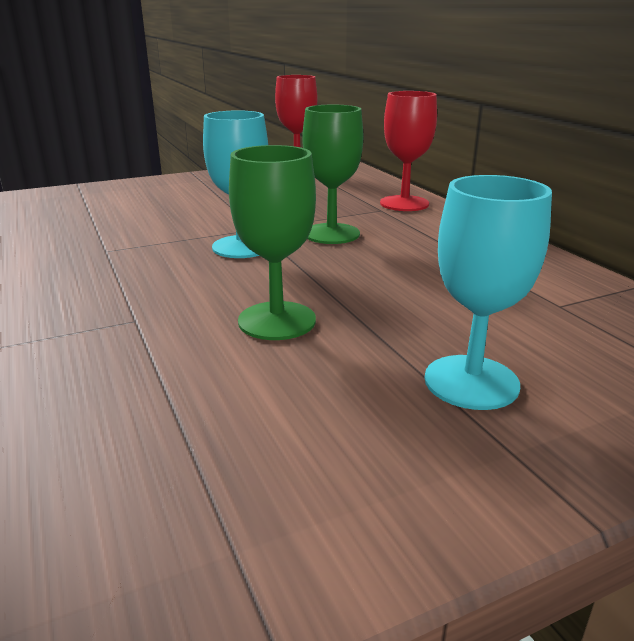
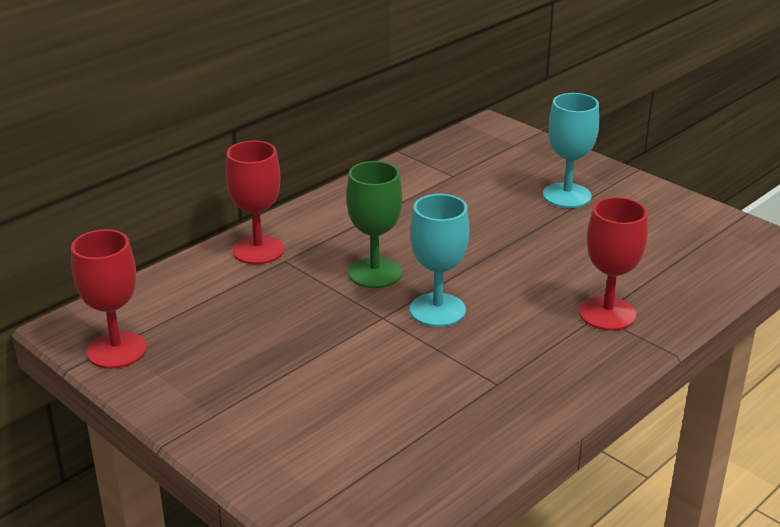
camera: 110 degrees left, 5 degrees up
green goblet [229,145,316,340] -> none
none -> red goblet [579,197,648,331]

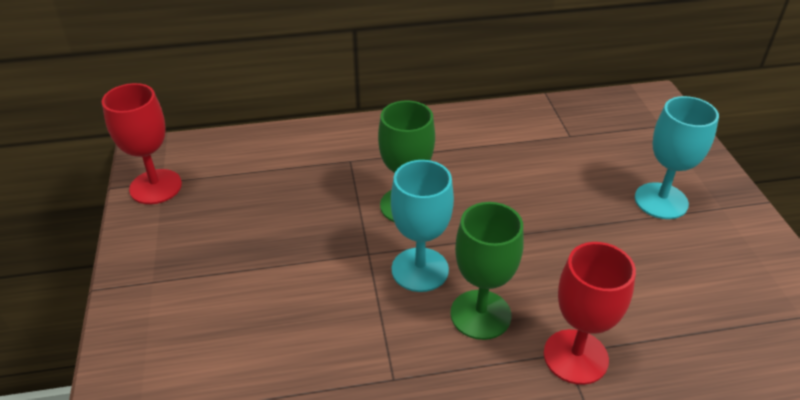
camera: 35 degrees right, 10 degrees up
red goblet [226,141,285,264] -> none
none -> green goblet [450,202,524,340]

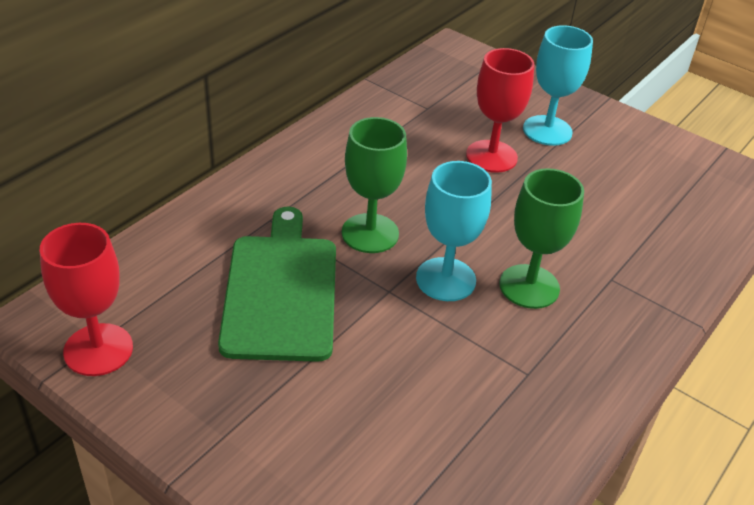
camera: 45 degrees left, 0 degrees up
red goblet [544,242,636,385] -> red goblet moved to [466,48,534,173]
none -> green cutting board [218,207,336,362]

